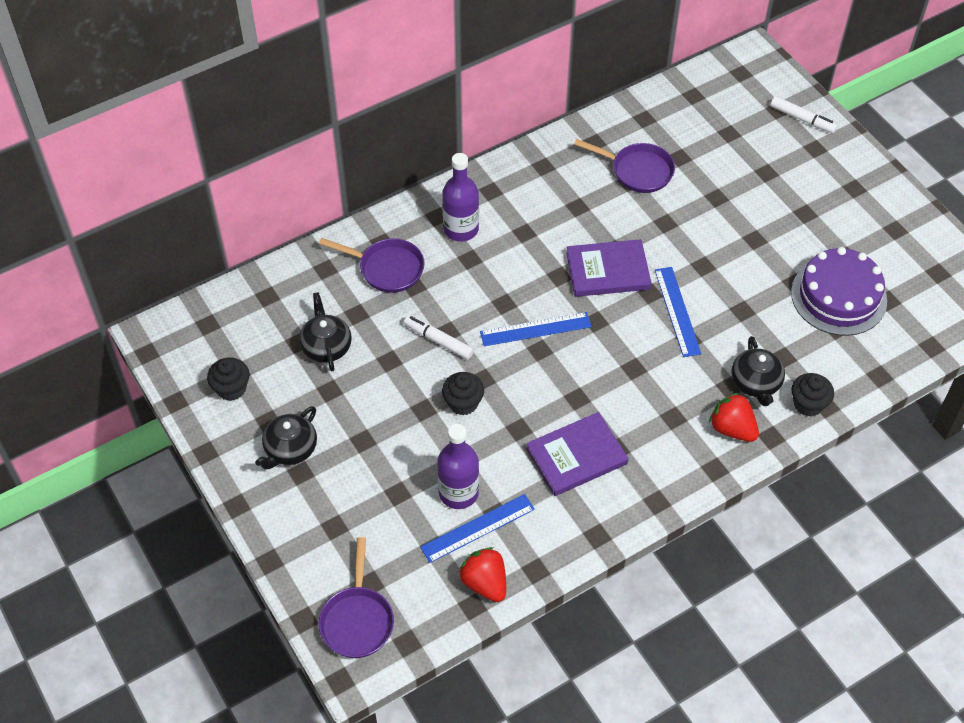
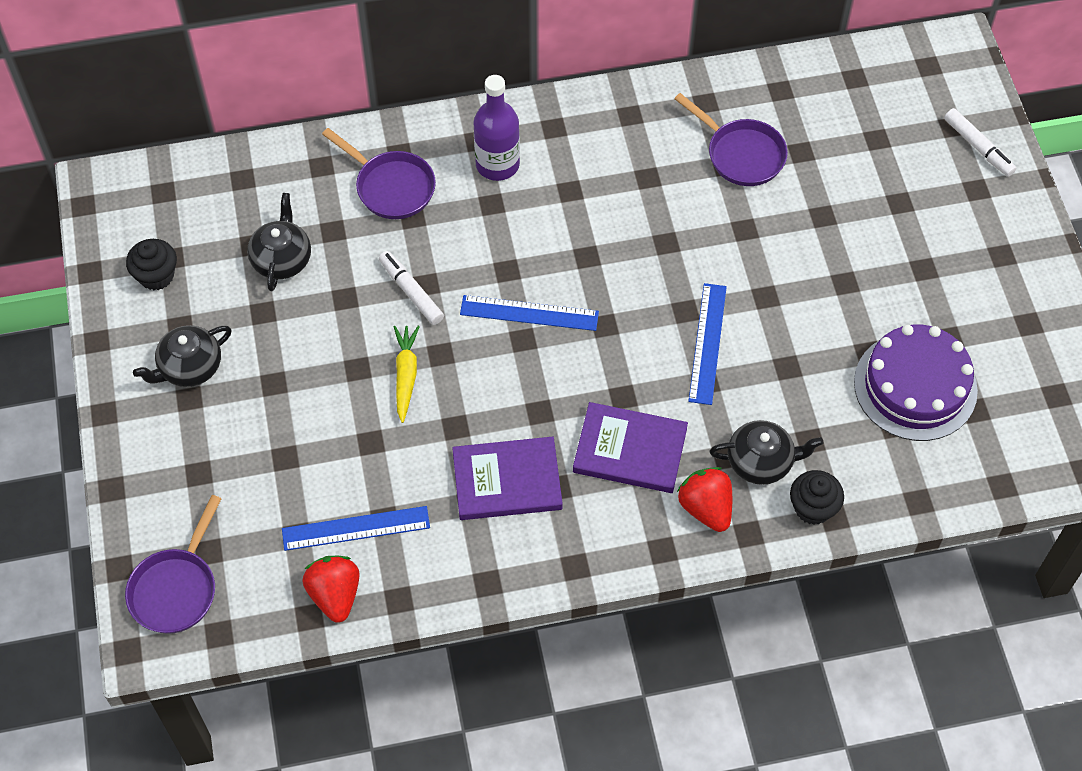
camera: 20 degrees right, 5 degrees up
purple bottle [437,424,479,509] -> none
black cupcake [442,372,484,416] -> yellow carrot [394,326,420,423]
purple book [566,239,652,297] -> purple book moved to [573,402,688,493]
black teapot [731,336,785,406] -> black teapot turned 105 degrees counterclockwise [710,420,824,485]

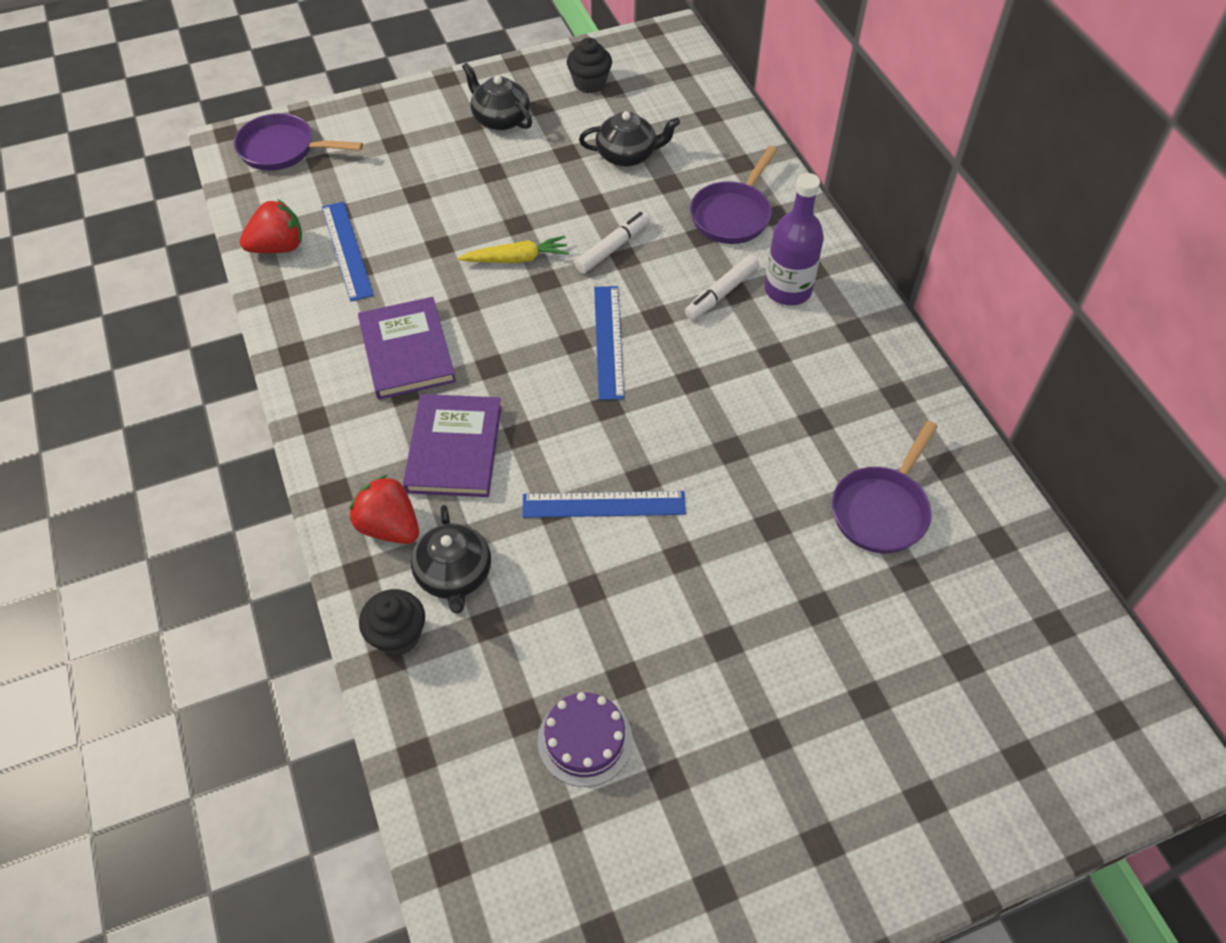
camera: 80 degrees right, 5 degrees down
red strawberry [677,467,732,532] -> red strawberry turned 105 degrees counterclockwise [349,475,419,544]
purple cake [854,325,978,441] -> purple cake [538,692,633,787], size x0.59
white marker [944,108,1016,177] -> white marker moved to [685,255,759,320]

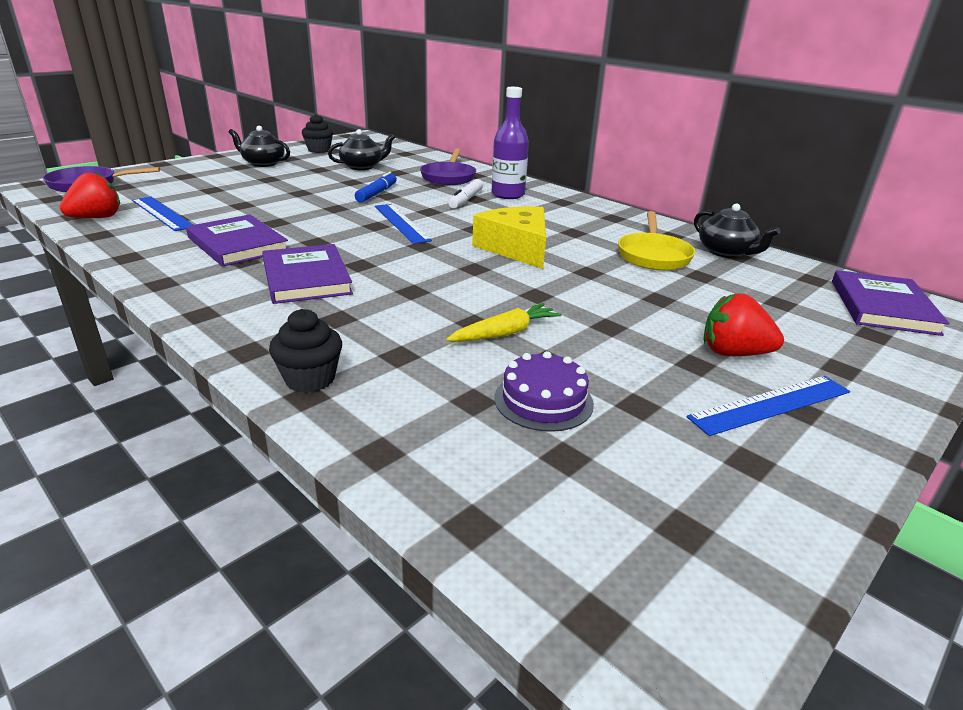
camera: 25 degrees left, 25 degrees down
red strawberry [349,475,419,544] -> red strawberry moved to [704,293,784,356]
black teapot [411,505,491,614] -> black teapot moved to [694,203,781,258]
yellow carrot [458,236,569,263] -> yellow carrot moved to [446,303,562,342]
blue ruler [522,491,686,518] -> blue ruler moved to [687,376,850,436]
white marker [575,212,650,274] -> blue marker [355,172,397,203]
purple pan [832,421,938,554] -> yellow pan [618,211,695,270]
none -> yellow cheese [472,206,546,269]
none -> purple book [832,270,949,336]

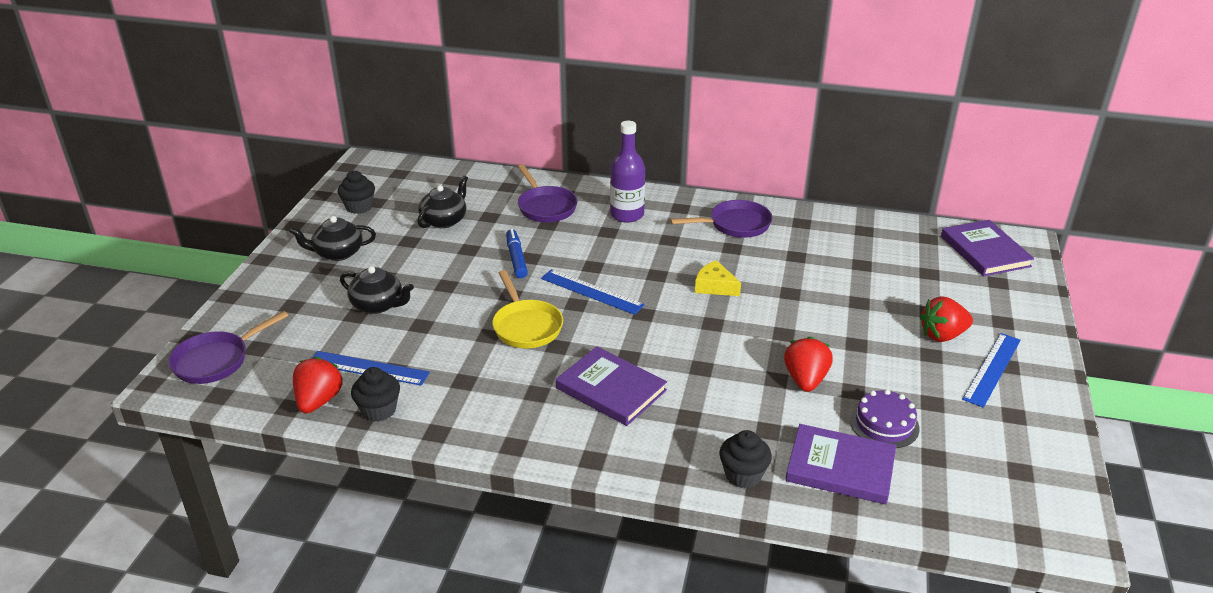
camera: 30 degrees left, 5 degrees up
purple book [186,214,288,267] -> purple book moved to [785,424,896,504]
yellow carrot [446,303,562,342] -> red strawberry [784,337,833,392]
white marker [448,179,483,209] -> none
yellow cheese [472,206,546,269] -> yellow cheese [695,260,741,296], size x0.58
yellow pan [618,211,695,270] -> yellow pan moved to [492,270,563,348]
black teapot [694,203,781,258] -> black teapot moved to [340,266,414,314]
none -> black cupcake [351,367,400,422]
none -> purple pan [670,200,773,238]

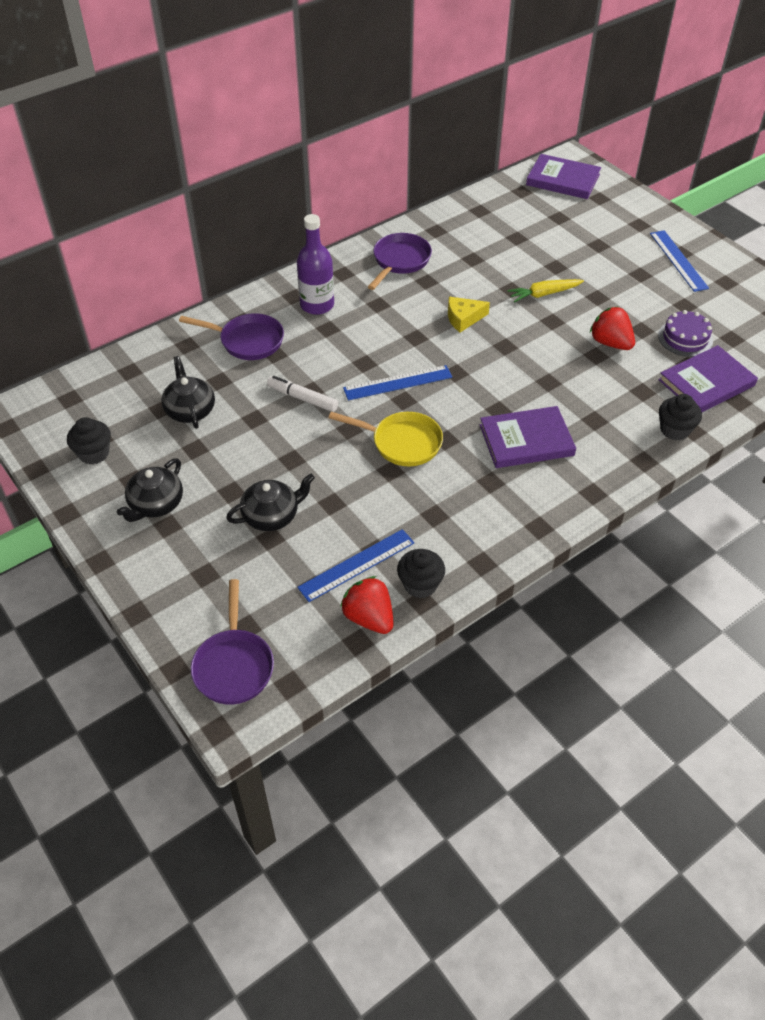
camera: 50 degrees left, 15 degrees up
blue marker [506,229,528,278] -> white marker [267,376,338,412]
red strawberry [920,296,973,342] -> none
none -> yellow carrot [507,279,584,302]

